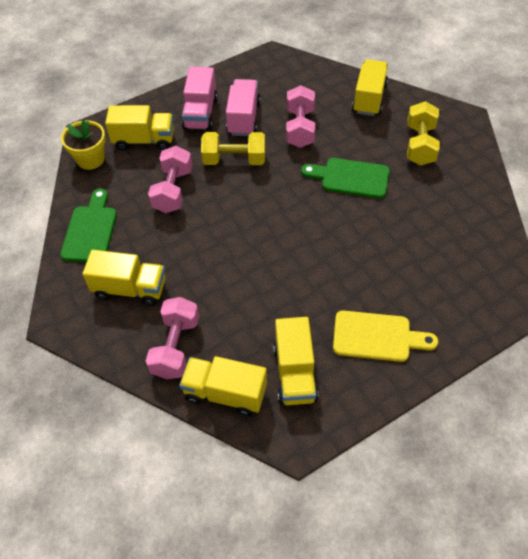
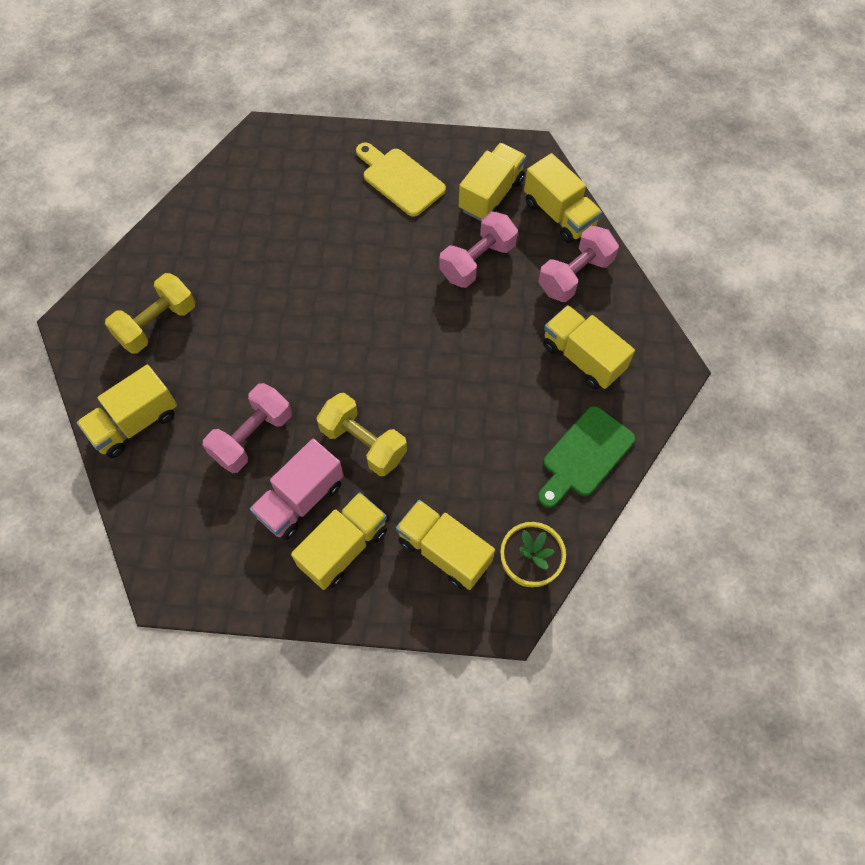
camera: 145 degrees left, 10 degrees up
pink dumbbell [148,146,193,213] -> pink dumbbell moved to [439,211,518,288]
pink truck [182,67,218,131] -> yellow truck [291,492,387,590]
green cutting board [301,158,390,199] -> none

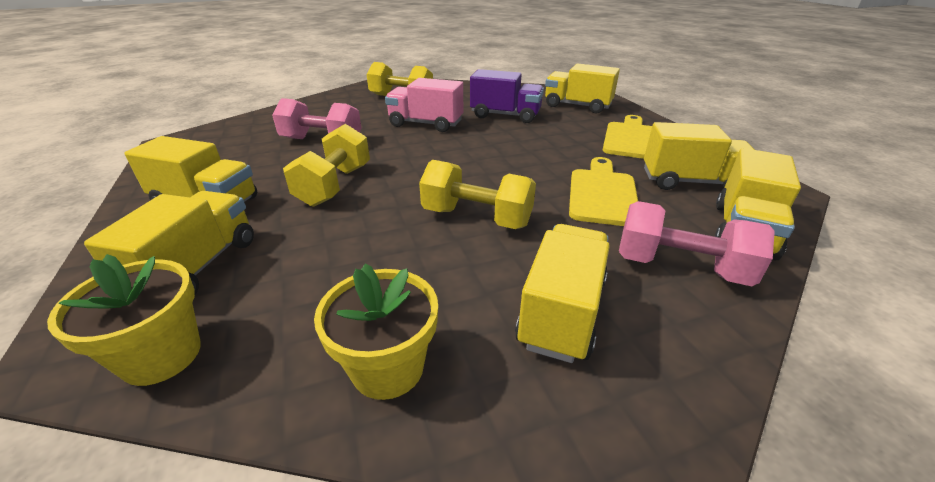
camera: 65 degrees right, 30 degrees down
yellow truck [77,365,177,458] -> yellow truck moved to [545,63,620,113]
pink truck [250,439,344,540] -> pink truck moved to [385,78,463,132]
pink dumbbell [439,211,518,288] -> yellow cutting board [569,157,638,226]
green cutting board [538,406,635,508] -> yellow flower pot [314,264,438,400]
none -> yellow dumbbell [419,160,536,229]
none -> purple truck [470,69,544,123]

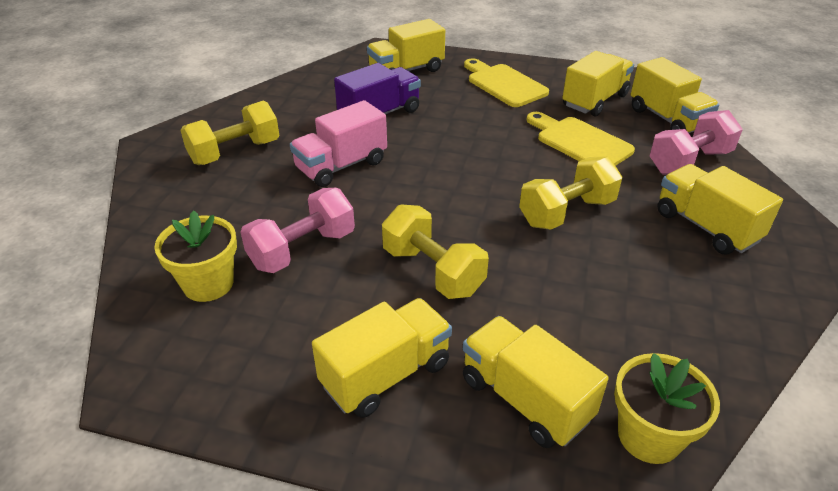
camera: 55 degrees left, 5 degrees up
yellow flower pot [314,264,438,400] -> yellow flower pot moved to [154,210,237,302]

